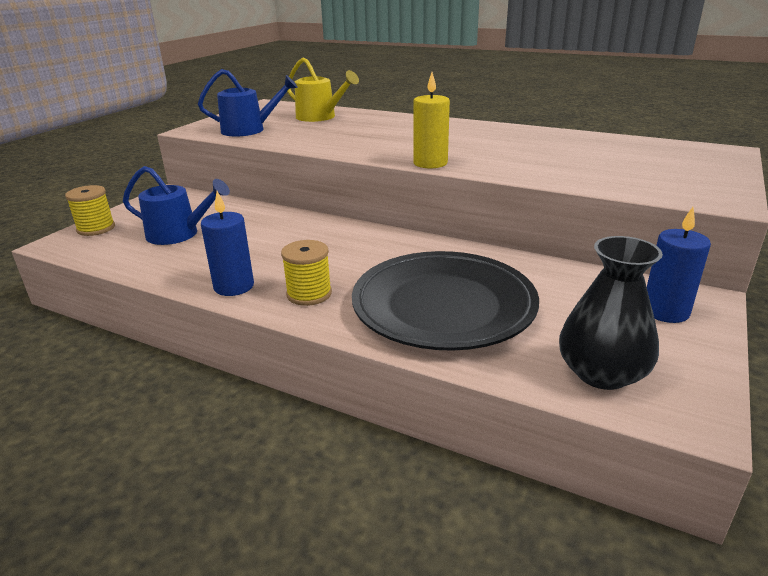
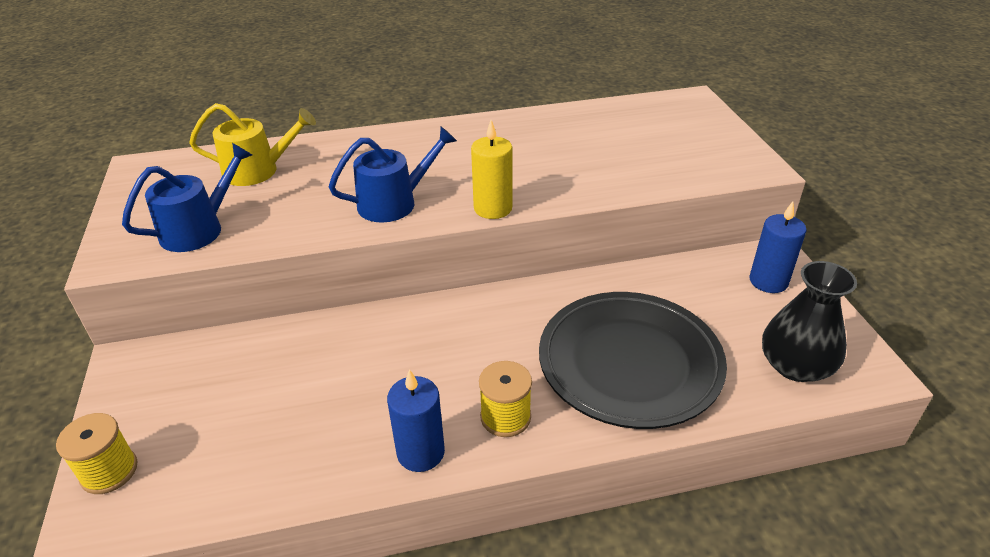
camera: 40 degrees left, 10 degrees up
blue watering can [123,166,230,245] -> blue watering can moved to [329,127,457,222]

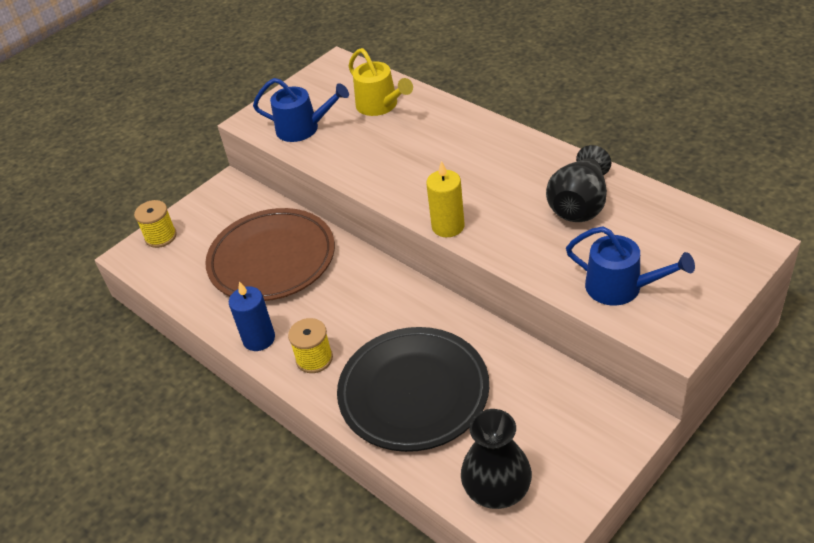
camera: 60 degrees right, 5 degrees up
blue watering can [329,127,457,222] -> blue watering can moved to [566,226,695,306]
blue candle [750,202,807,293] -> none
none -> brown plate [205,208,335,301]
none -> black vase [546,145,611,222]

